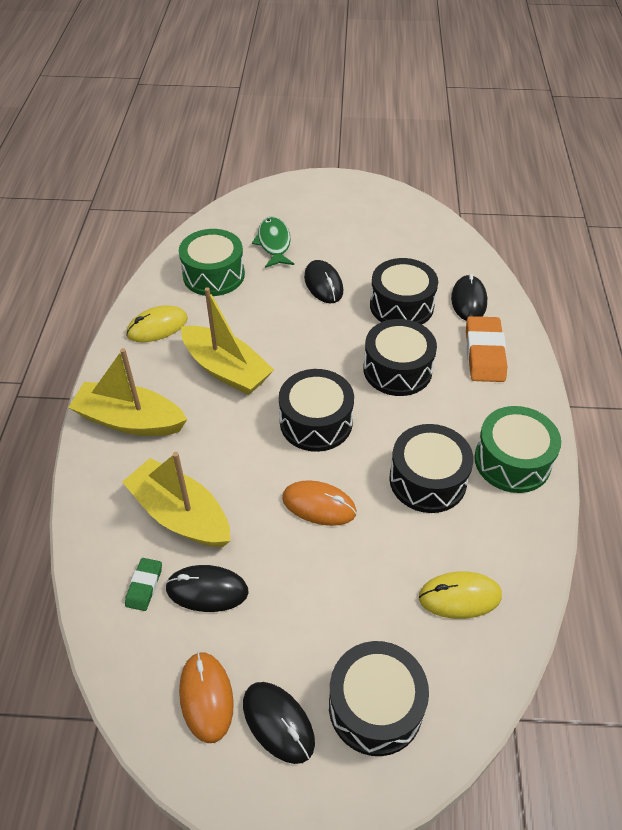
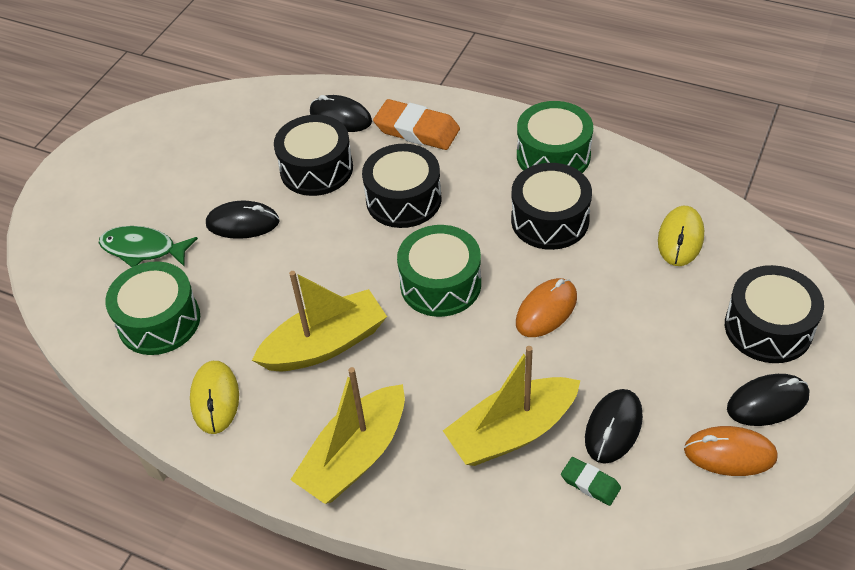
camera: 65 degrees left, 0 degrees up
black drum [279,369,354,452] -> green drum [397,225,481,317]

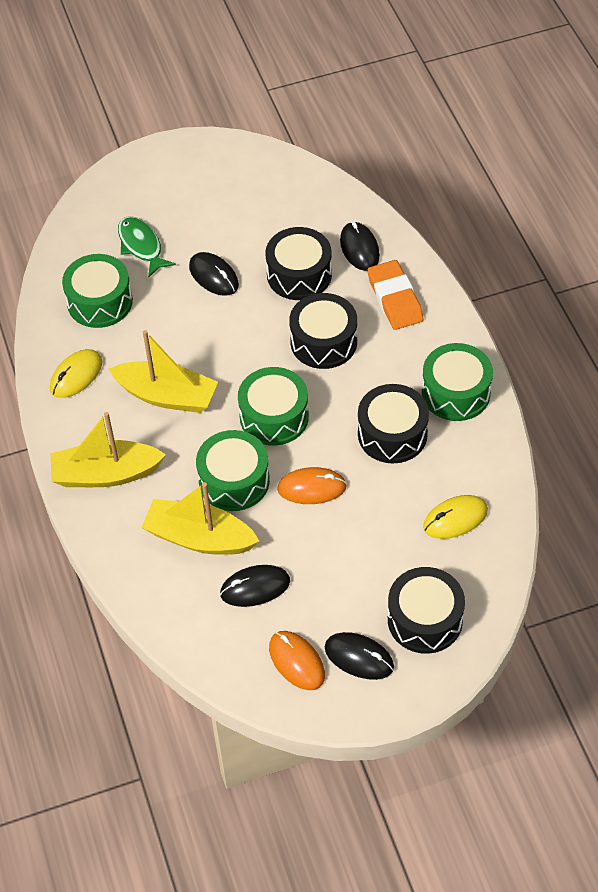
camera: 45 degrees right, 5 degrees up
green eraser [561,457,621,506] -> none
none -> green drum [196,430,270,511]

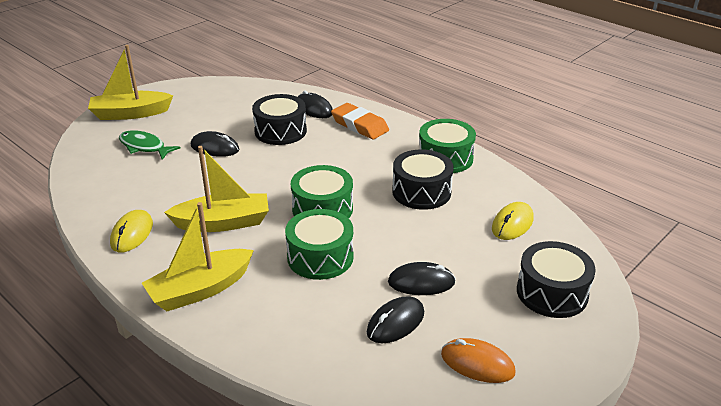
camera: 30 degrees left, 20 degrees down
green drum [62,254,133,328] -> none
yellow boat [142,482,259,555] -> yellow boat moved to [88,45,173,120]
orange mouse [277,467,347,504] -> none
black drum [289,293,357,369] -> none
black mouse [325,632,394,680] -> black mouse moved to [388,262,456,295]

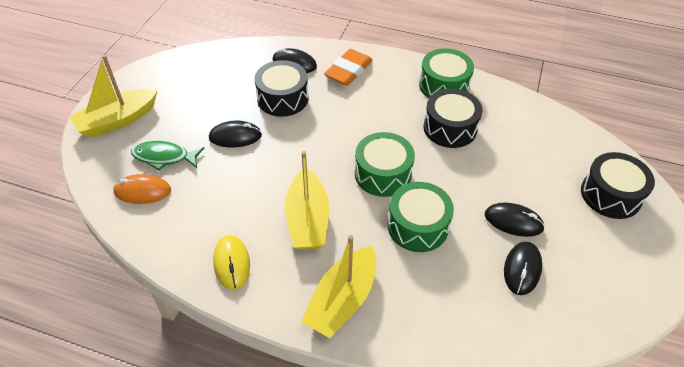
camera: 25 degrees left, 15 degrees up
yellow boat [164,146,269,232] -> yellow boat turned 120 degrees clockwise [285,151,329,250]
orange eraser [331,103,389,139] -> orange eraser turned 75 degrees counterclockwise [324,49,373,86]
black mouse [388,262,456,295] -> black mouse turned 45 degrees clockwise [485,203,545,237]
orange mouse [441,338,516,383] -> orange mouse moved to [113,174,171,204]
yellow mouse [492,202,534,240] -> none

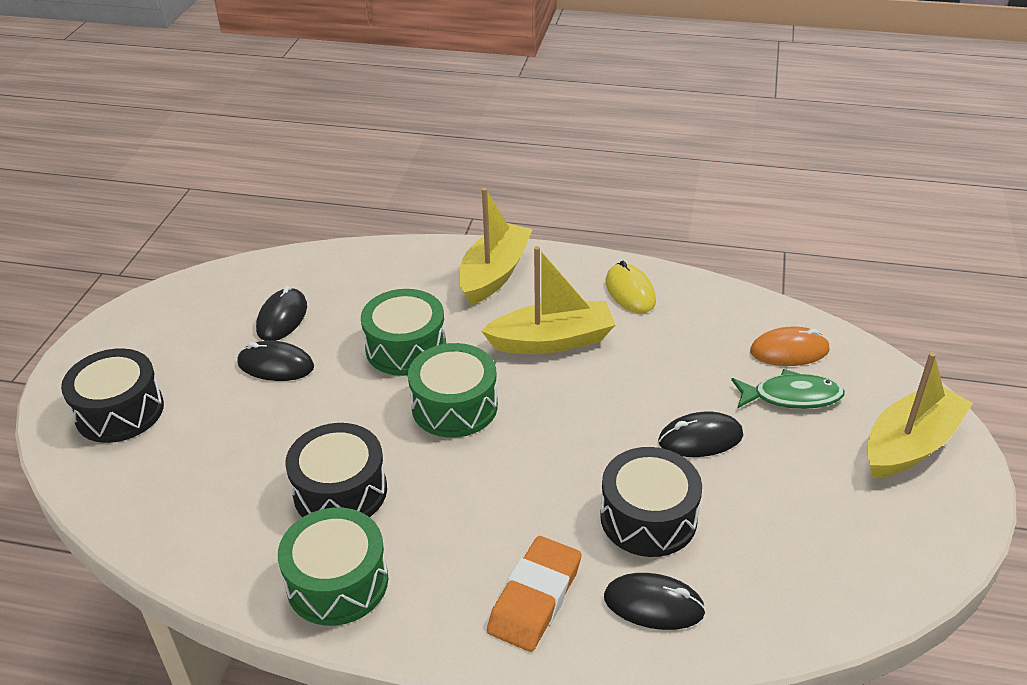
camera: 175 degrees right, 10 degrees down
yellow boat [285,151,329,250] -> yellow boat turned 90 degrees clockwise [481,246,615,354]

